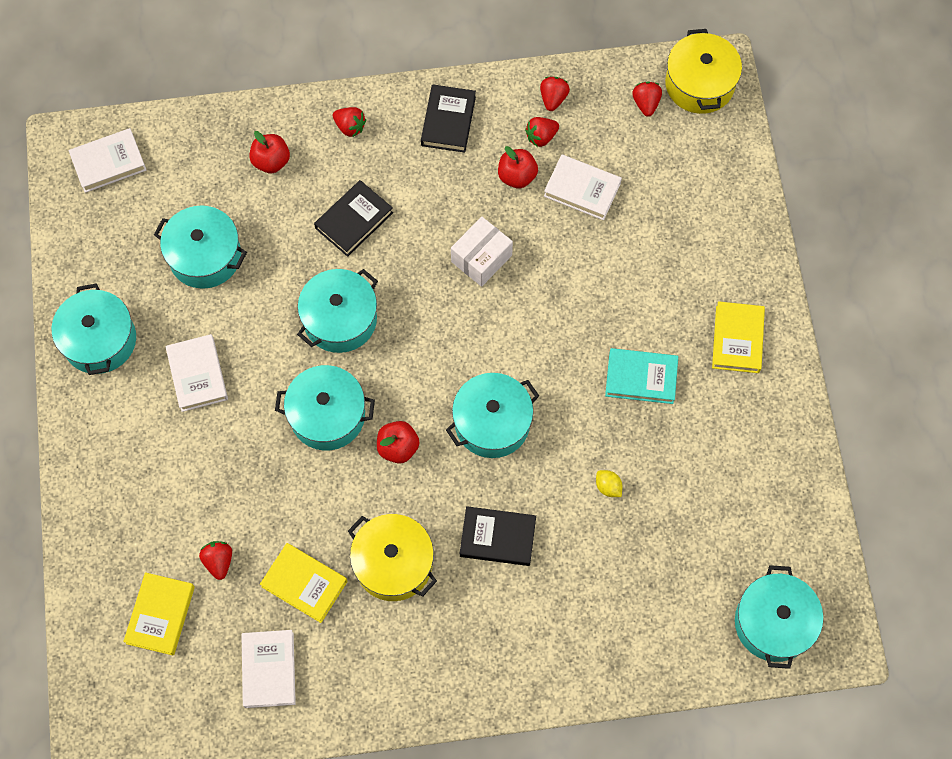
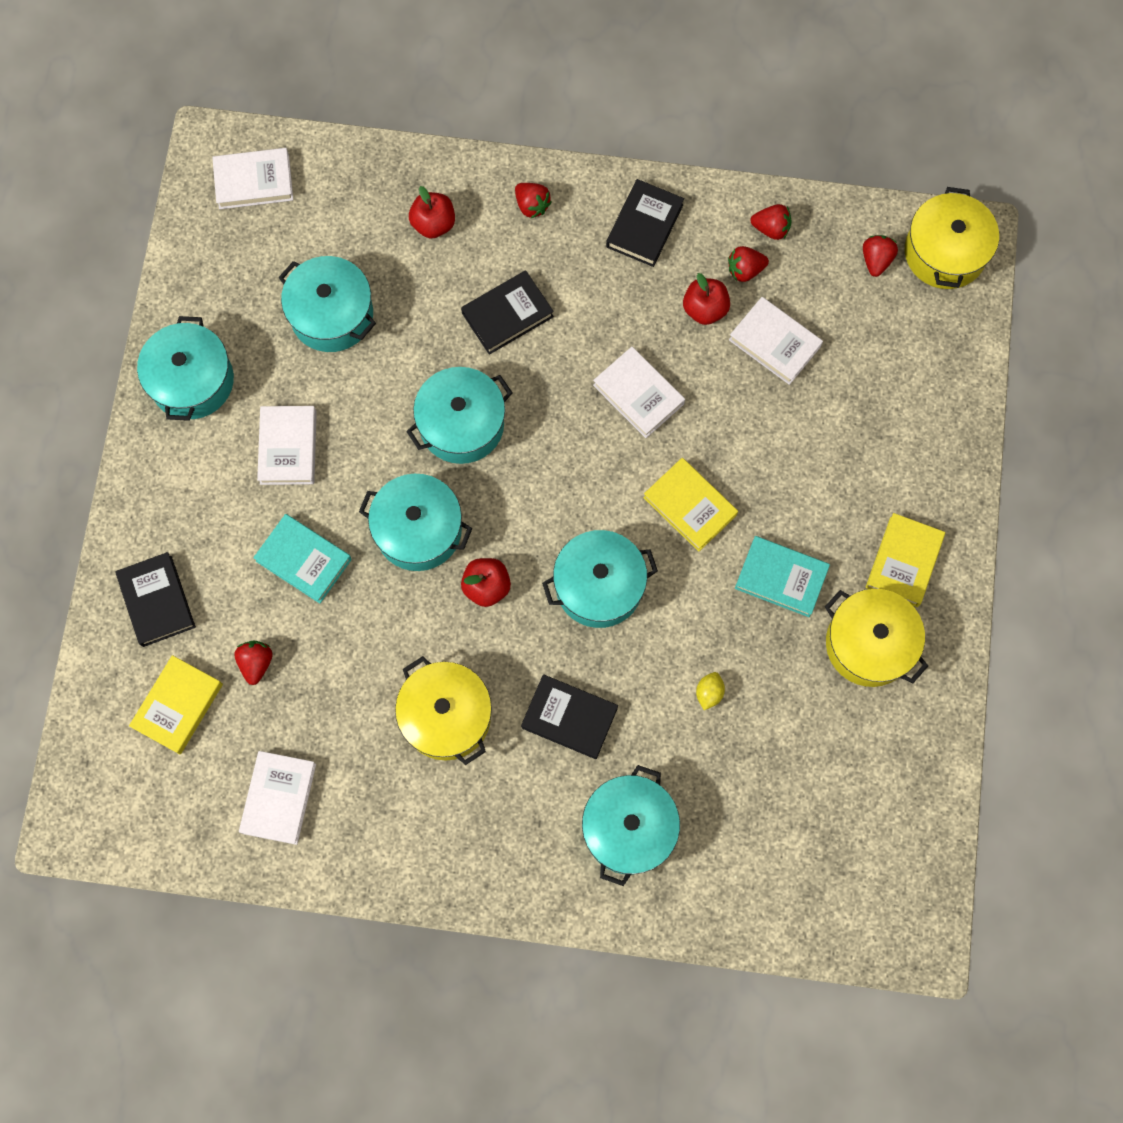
camera: 15 degrees right, 5 degrees up
yellow book [260,543,348,623] -> yellow book moved to [643,458,738,551]
white box [451,217,513,287] -> white book [593,347,685,438]
red strawberry [540,77,570,111] -> red strawberry turned 75 degrees clockwise [751,204,791,240]
yellow lemon [596,470,622,497] -> yellow lemon turned 45 degrees clockwise [696,672,725,710]
turquoise pot [735,565,823,669] -> turquoise pot moved to [582,765,680,886]
none -> black book [115,552,196,647]
none -> turquoise book [253,514,352,603]
none -> yellow pot [825,589,928,687]

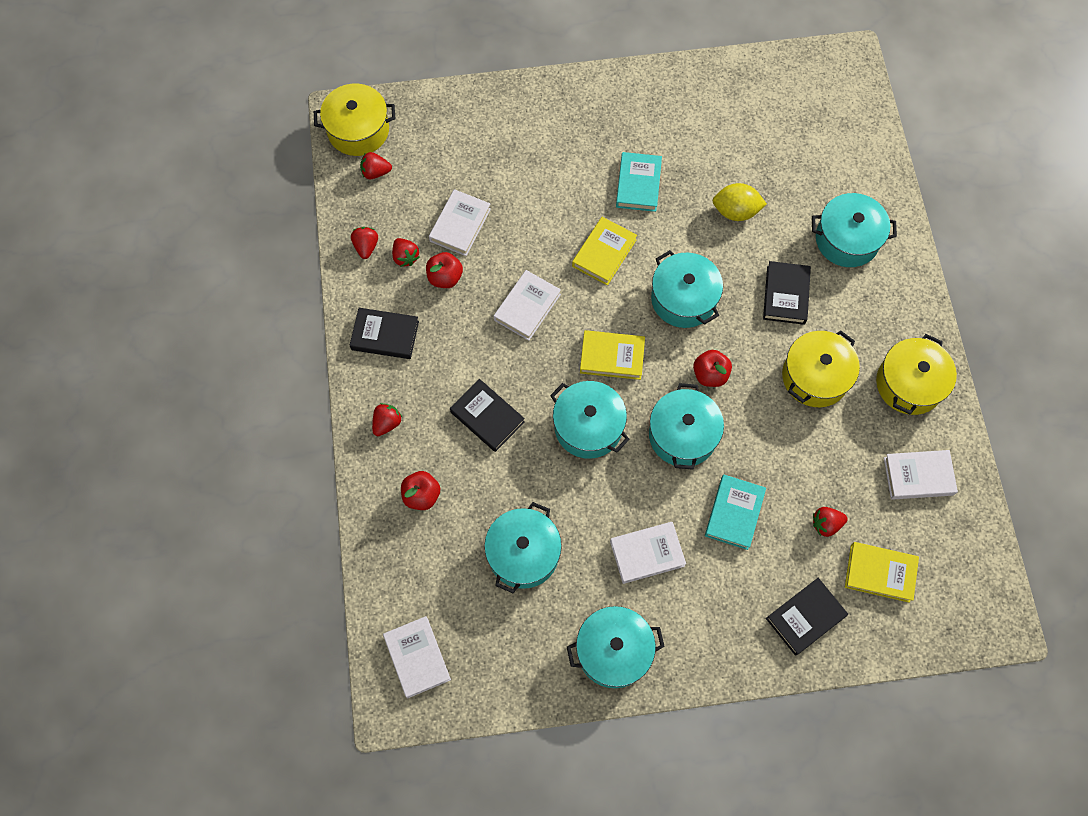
camera: 105 degrees left, 5 degrees down
yellow lemon [696,672,725,710] -> yellow lemon [712,183,767,221], size x1.84
yellow pot [825,589,928,687] -> yellow pot moved to [876,334,957,415]
yellow book [865,513,945,607] -> yellow book moved to [580,330,645,380]

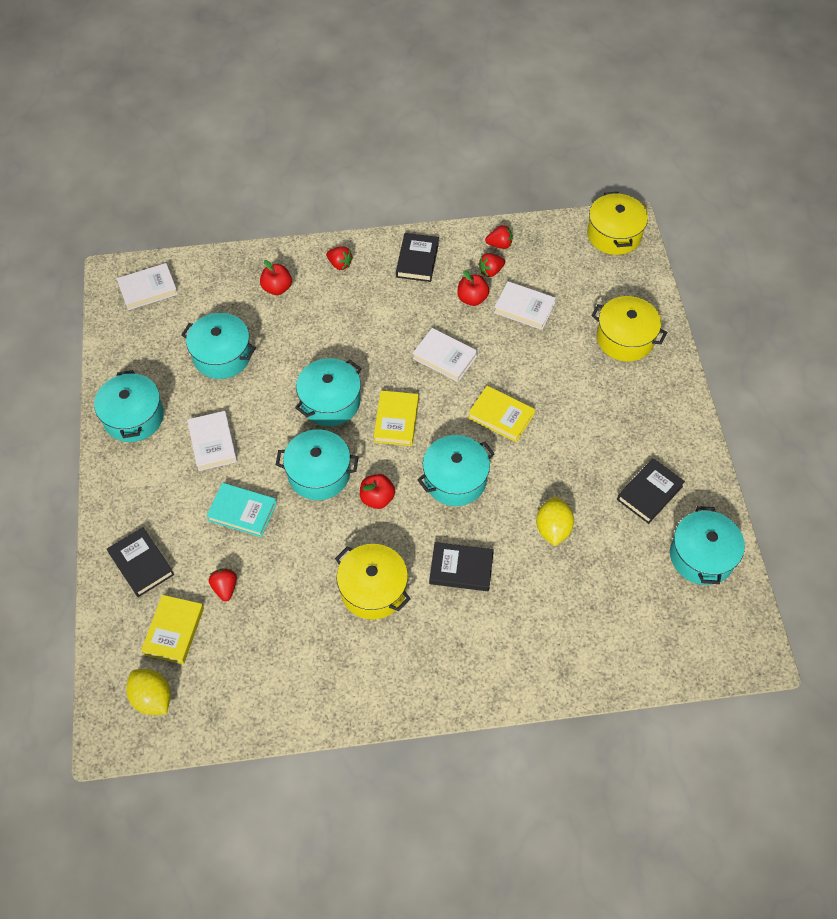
camera: 90 degrees right, 10 degrees down
red strawberry [360,152,392,179] -> none
black book [450,379,525,452] -> black book moved to [617,458,685,524]
turquoise book [616,152,662,212] -> none
turquoise pot [812,193,897,267] -> turquoise pot moved to [670,506,745,585]
yellow pot [876,334,957,415] -> yellow pot moved to [591,296,668,361]
white book [884,450,958,500] -> none
none -> yellow lemon [126,669,171,715]

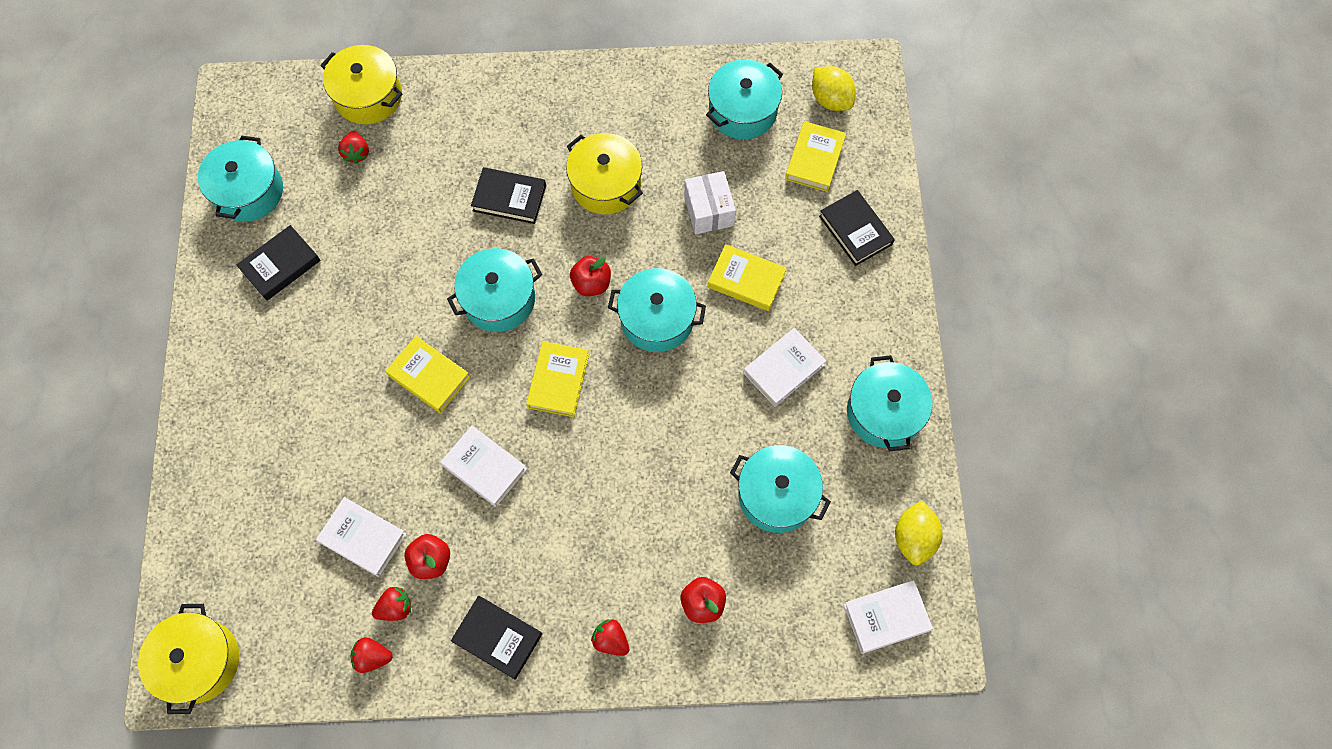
camera: 175 degrees left, 10 degrees up
white book [187,411,237,471] -> white book turned 60 degrees clockwise [743,328,826,407]
turquoise book [206,483,277,537] -> yellow book [707,244,787,311]
red strawberry [209,569,237,601] -> red strawberry moved to [338,131,369,164]
turquoise pot [295,358,362,426] -> turquoise pot moved to [706,59,783,139]
black book [396,233,439,282] -> black book turned 75 degrees counterclockwise [451,596,542,680]
yellow lemon [536,497,574,546] -> yellow lemon moved to [895,500,943,566]
yellow pot [591,296,668,361] -> yellow pot moved to [321,45,403,124]
none -> white box [684,171,736,234]

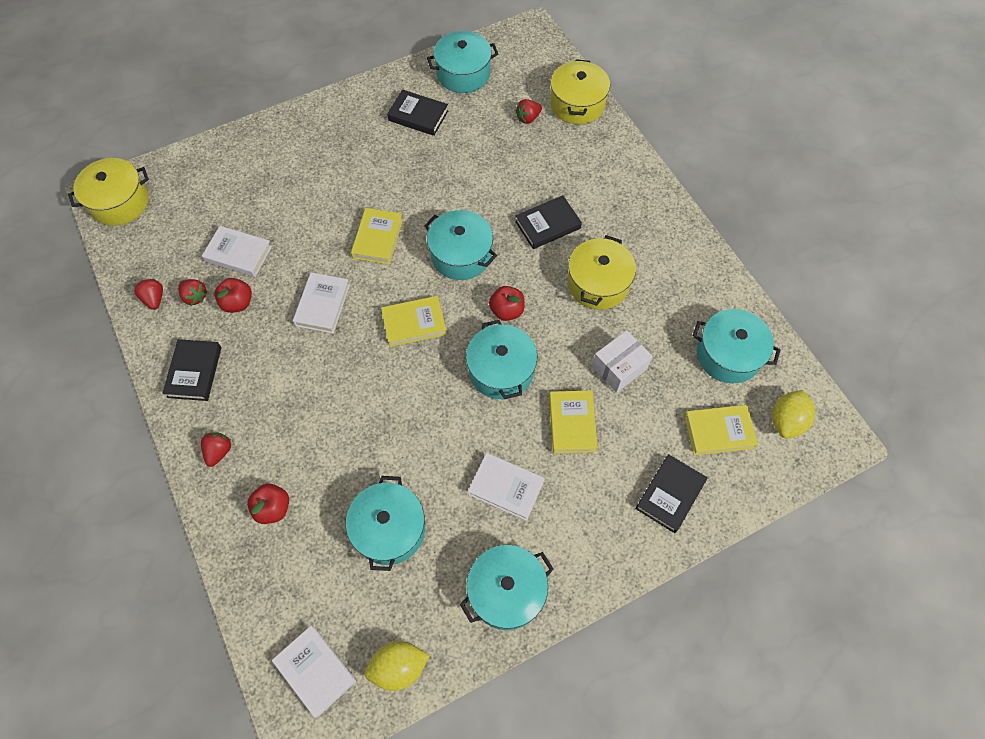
camera: 65 degrees right, 5 degrees down
white book [316,497,406,577] -> white book turned 75 degrees counterclockwise [202,226,272,277]
black book [471,167,546,224] -> black book turned 75 degrees clockwise [515,195,582,249]

